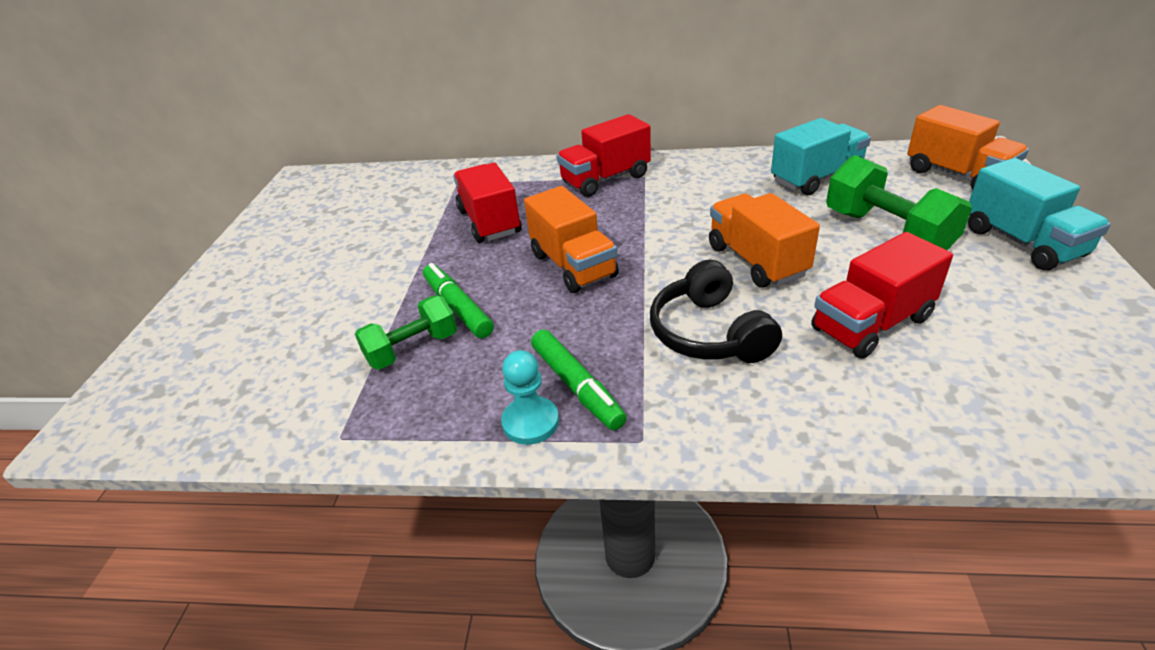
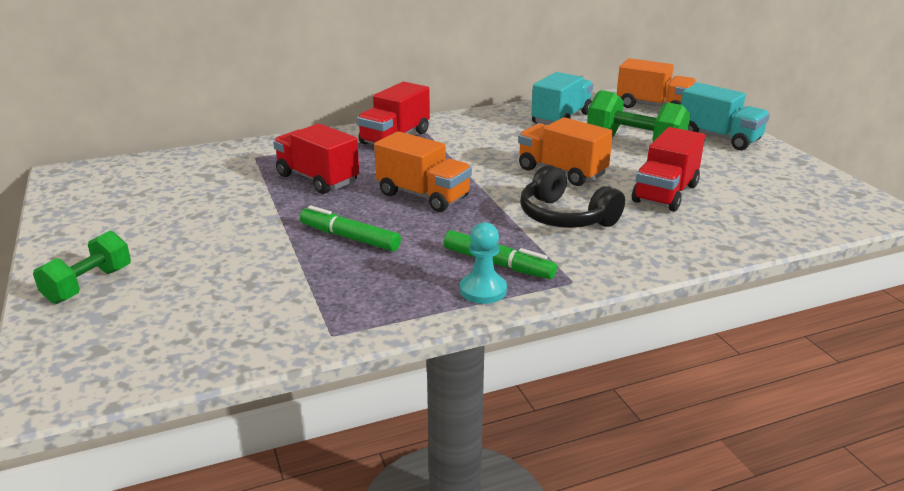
camera: 30 degrees left, 10 degrees down
green dumbbell [355,296,457,370] -> green dumbbell moved to [33,231,131,304]

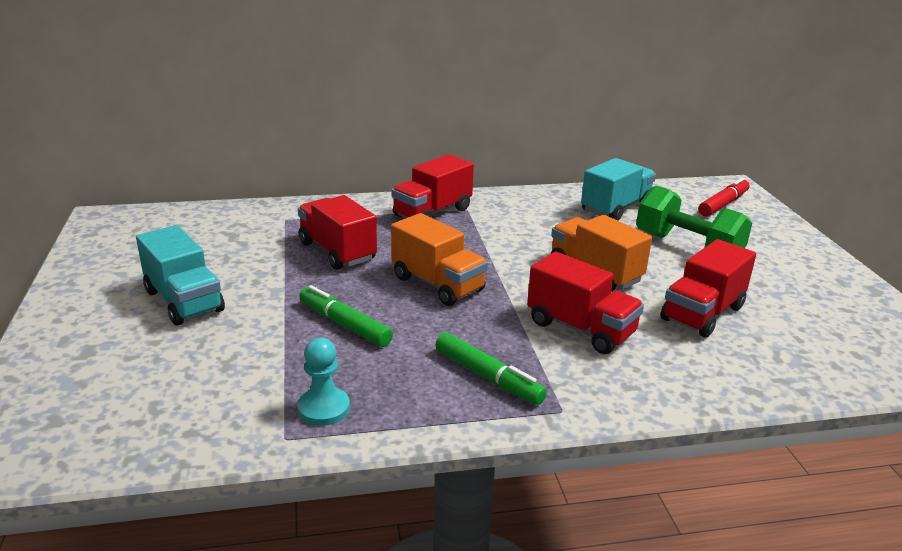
camera: 10 degrees right, 0 degrees up
green dumbbell [33,231,131,304] -> none
turquoise pawn [460,222,507,304] -> turquoise pawn moved to [297,338,350,426]
black headphones [520,165,625,228] -> red truck [527,251,644,354]
orange truck [617,58,697,108] -> red marker [698,177,749,216]
turquoise truck [681,83,770,150] -> turquoise truck moved to [136,225,225,326]

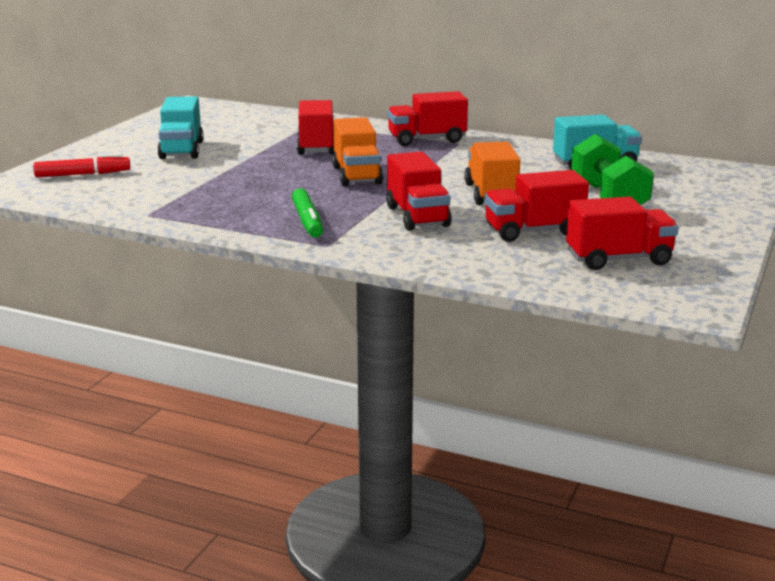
camera: 35 degrees right, 5 degrees down
turquoise pawn [297,338,350,426] -> none
green marker [299,285,393,347] -> none
red marker [698,177,749,216] -> red marker moved to [33,153,130,178]
none -> red truck [566,197,678,270]

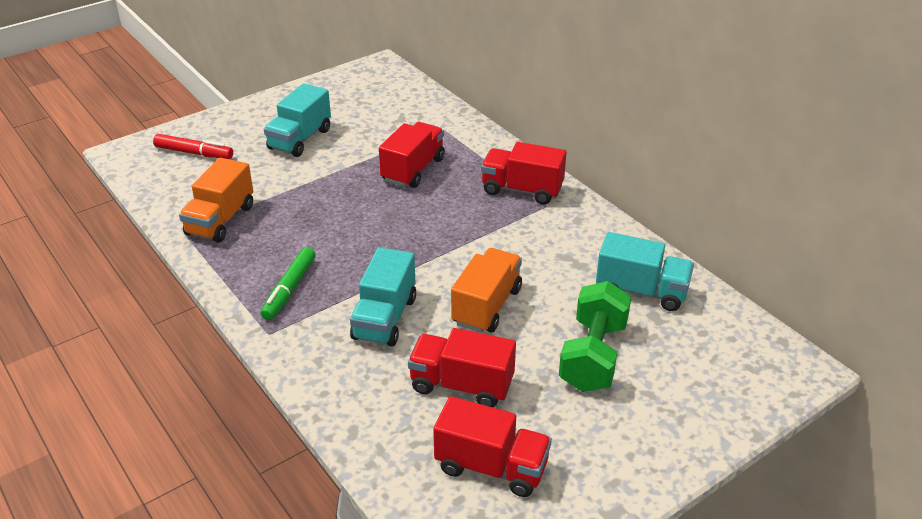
camera: 30 degrees right, 15 degrees up
orange truck [332,117,383,186] -> orange truck moved to [179,158,253,242]
red truck [386,152,452,231] -> turquoise truck [350,247,416,347]

